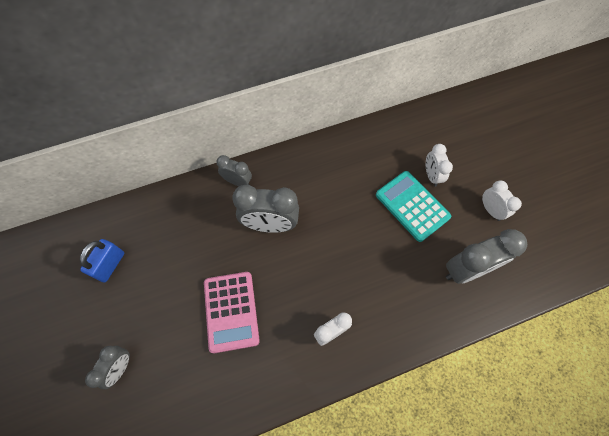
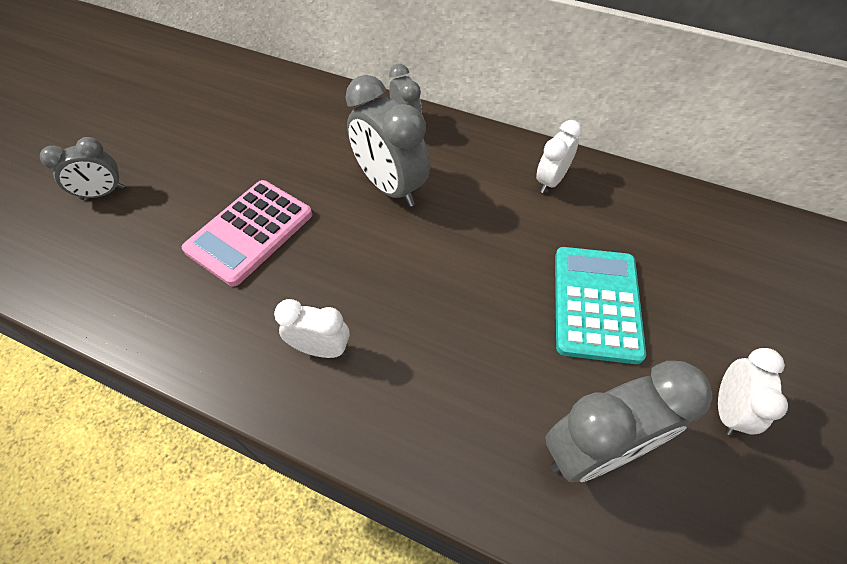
camera: 45 degrees right, 10 degrees down
blue padlock [80,239,124,282] -> none
white clock [426,144,453,187] -> white clock moved to [536,120,582,193]
grey clock [446,229,527,284] -> grey clock turned 45 degrees counterclockwise [546,361,712,482]

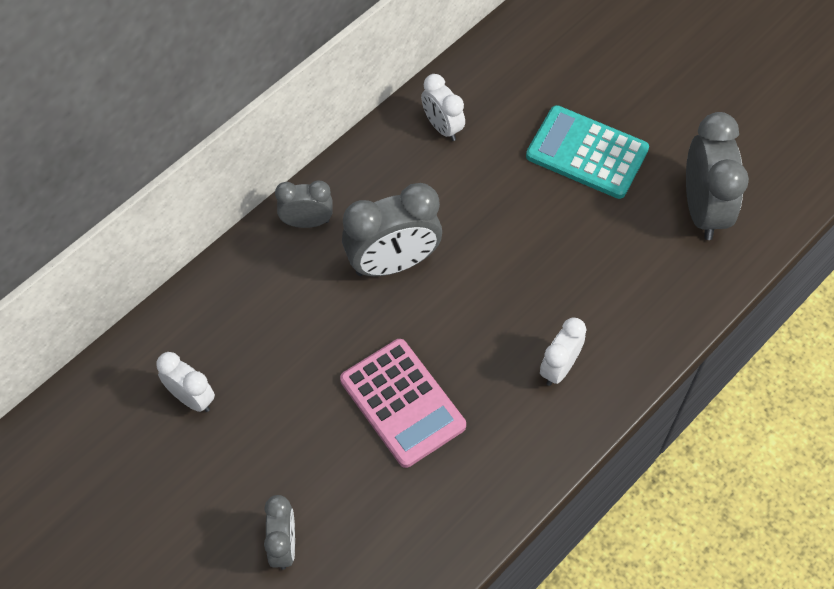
camera: 70 degrees left, 5 degrees up
white clock [718,348,788,435] -> white clock moved to [157,352,215,412]

